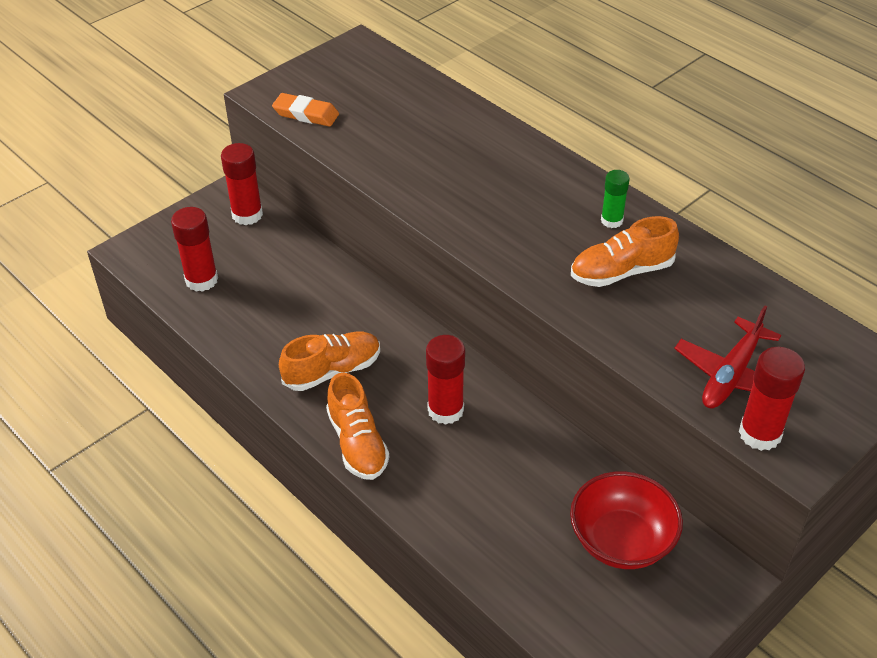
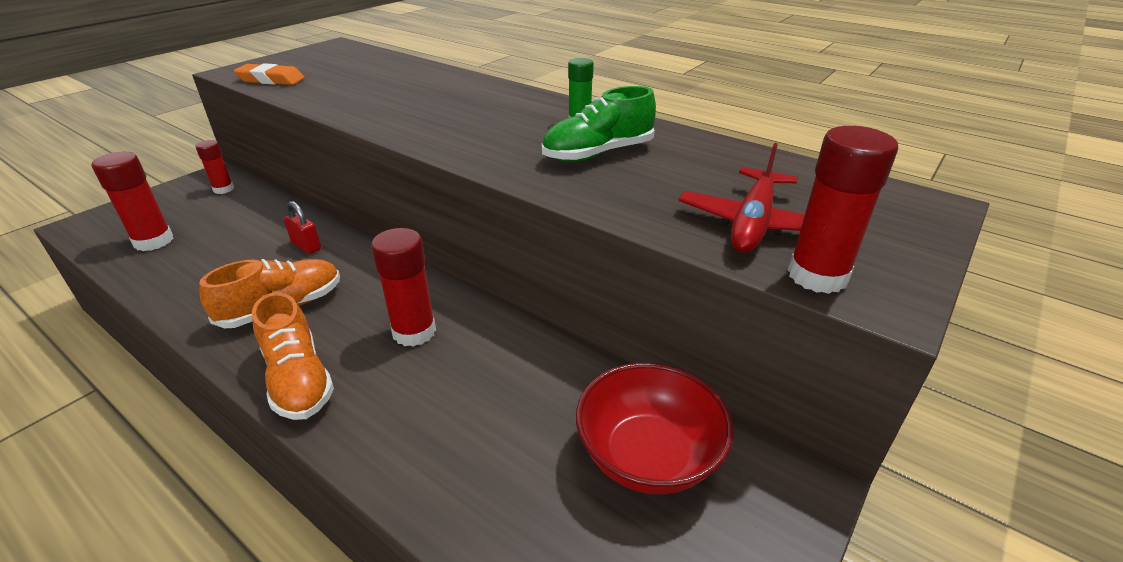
camera: 10 degrees left, 10 degrees down
red glue stick [221,143,263,225] -> red glue stick [195,140,234,194], size x0.63
orange shoe [571,216,679,287] -> green shoe [542,86,656,162]
none -> red padlock [284,201,321,254]

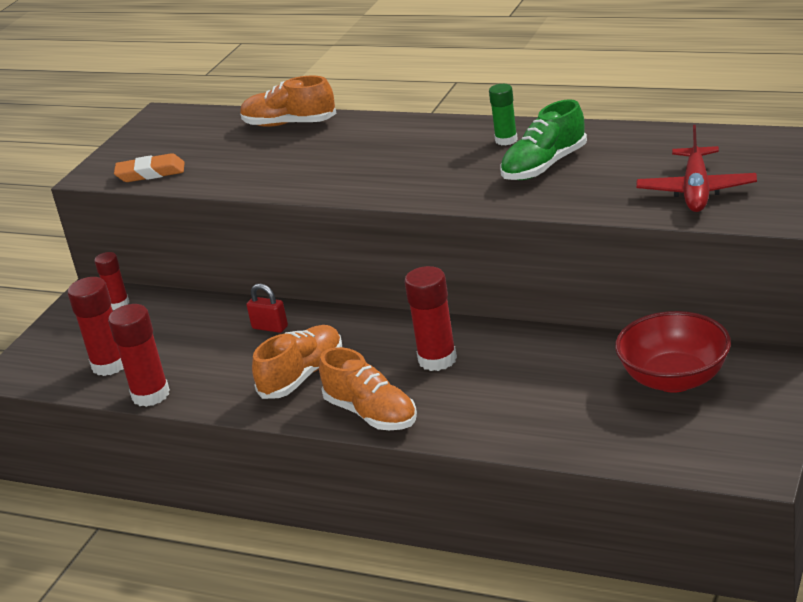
camera: 10 degrees left, 5 degrees down
red glue stick [788,126,898,294] -> red glue stick moved to [108,304,170,407]
none -> orange shoe [240,76,336,127]

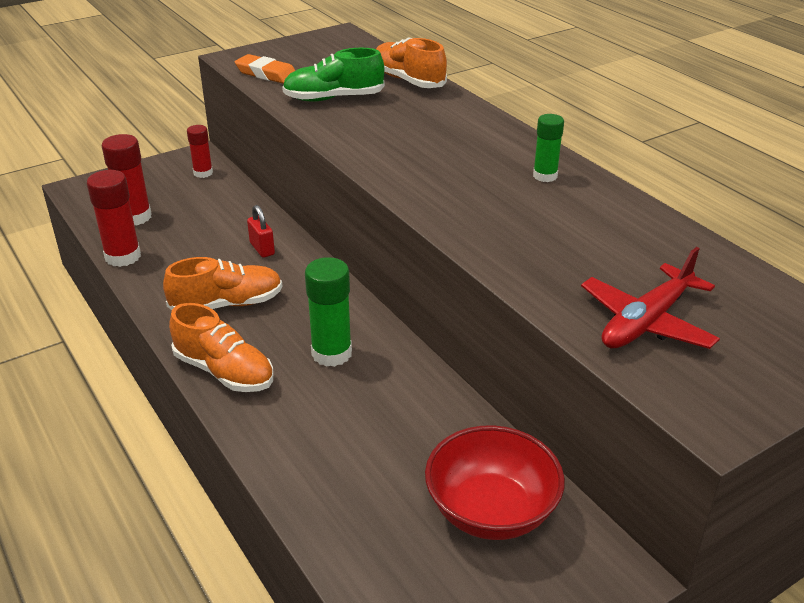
camera: 30 degrees right, 5 degrees up
orange shoe [319,347,417,430] -> orange shoe turned 45 degrees counterclockwise [169,303,273,392]
red glue stick [404,266,457,371] -> green glue stick [305,257,352,367]
green shoe [500,99,587,180] -> green shoe moved to [282,48,385,101]

